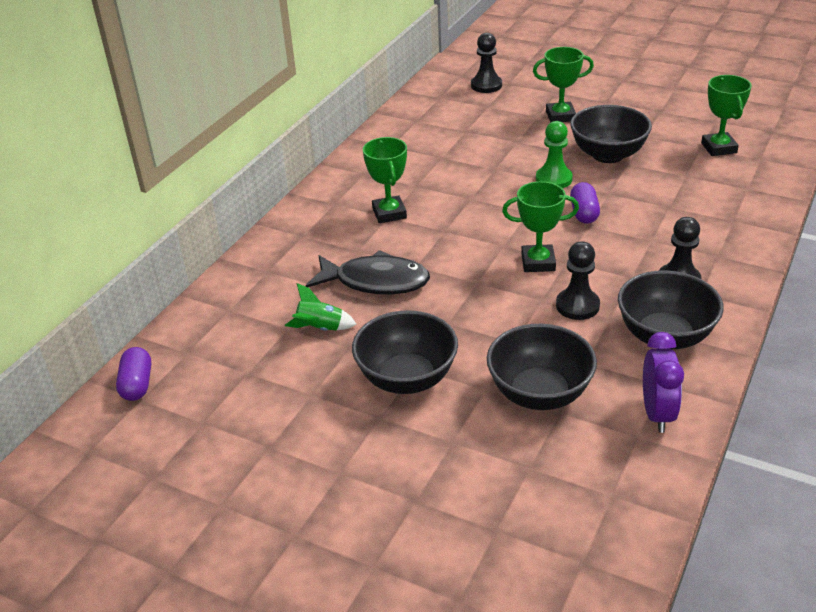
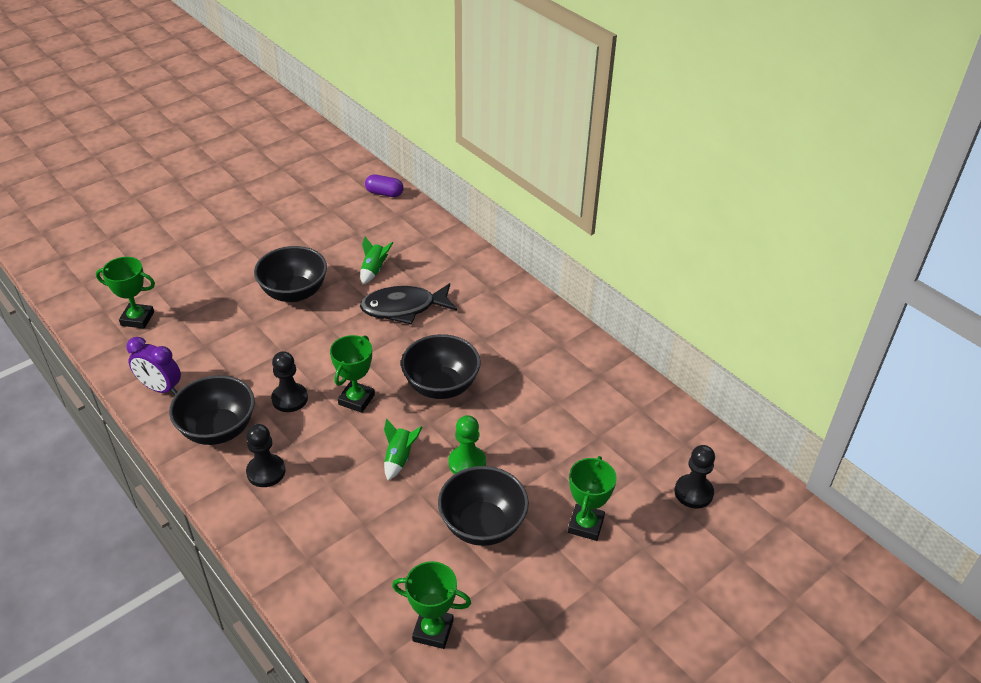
camera: 110 degrees right, 5 degrees up
black fish [306,250,430,294] -> black fish turned 45 degrees clockwise [360,283,457,325]
green trophy [363,137,407,223] -> green trophy moved to [96,257,155,329]
black bowl [487,324,597,410] -> black bowl moved to [401,334,481,399]
purple capsule [570,182,600,224] -> green rocket [384,418,422,480]

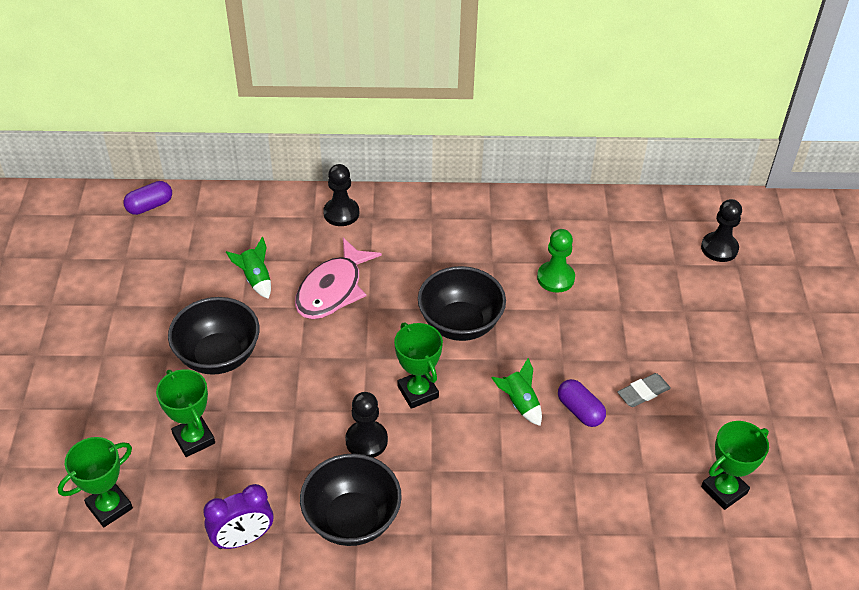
camera: 50 degrees left, 5 degrees up
black pawn [246,424,286,487] -> black pawn moved to [323,164,359,226]
black fish [360,283,457,325] -> pink fish [295,238,382,319]
black bowl [438,466,529,546] -> grey eraser [617,373,671,407]
green pawn [448,415,486,474] -> green pawn moved to [537,229,575,293]
green trophy [568,456,617,541] -> green trophy moved to [156,369,215,457]
none -> purple capsule [558,379,606,427]

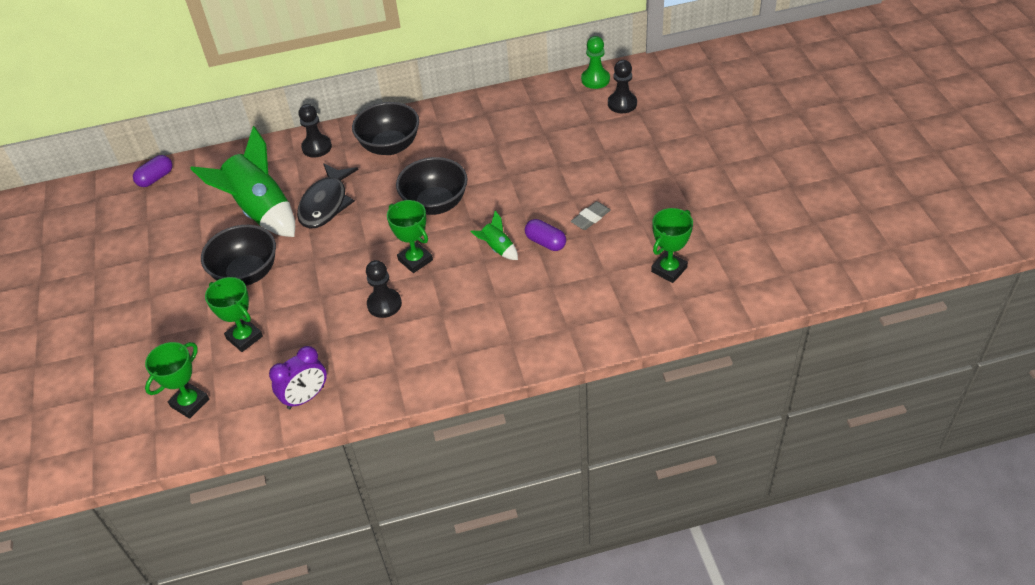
camera: 10 degrees left, 0 degrees up
green rocket [226,237,271,299] -> green rocket [190,126,295,237], size x2.27
pink fish [295,238,382,319] -> black fish [297,163,359,229]
black bowl [300,454,402,546] -> black bowl moved to [352,102,419,155]
green pawn [537,229,575,293] -> green pawn moved to [581,36,610,89]

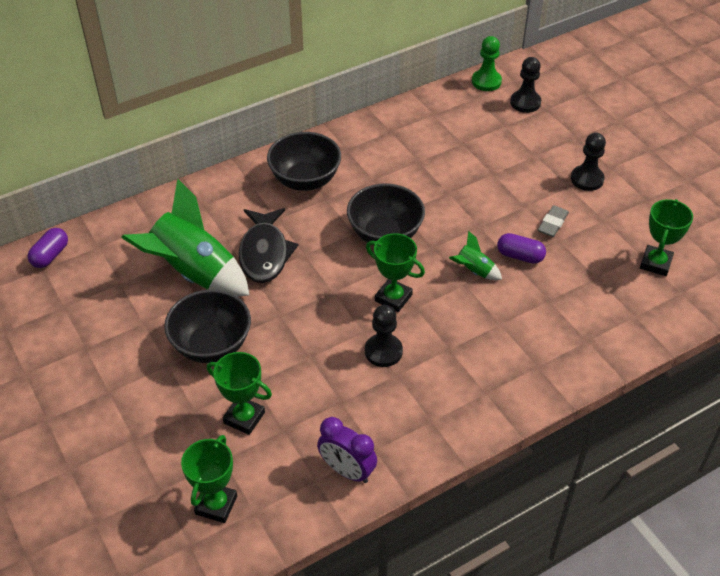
camera: 20 degrees left, 0 degrees up
purple clock [269,346,327,409] -> purple clock turned 90 degrees clockwise [317,417,377,483]
black pawn [299,104,332,158] -> black pawn moved to [571,133,606,191]

